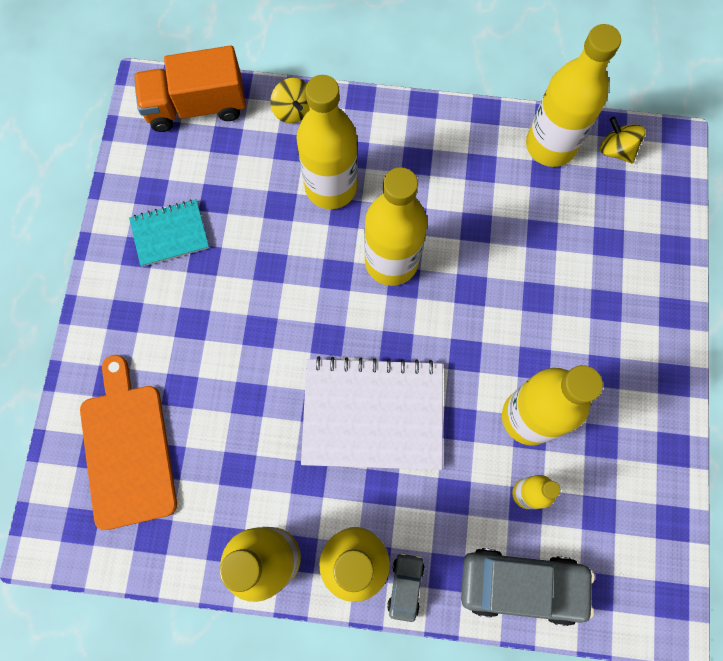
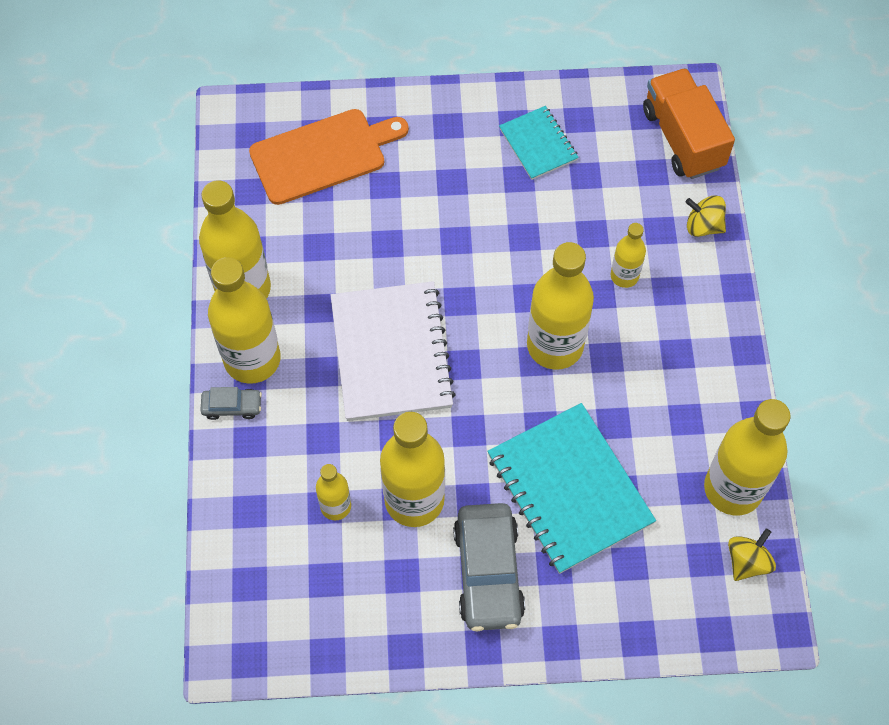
camera: 80 degrees right, 10 degrees down
yellow spinning top [270,78,310,123] -> yellow spinning top turned 60 degrees clockwise [686,195,726,237]
yellow bottle [297,75,358,209] -> yellow bottle [611,223,646,288], size x0.52
grey car [461,548,595,626] -> grey car moved to [453,503,525,631]
none -> turquoise notebook [488,403,656,574]

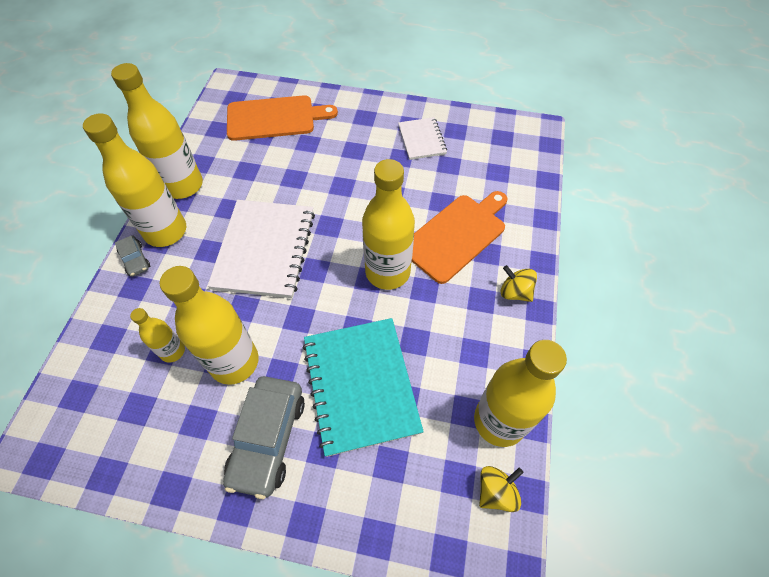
camera: 15 degrees right, 5 degrees down
grey car [200,387,262,420] -> grey car turned 45 degrees clockwise [115,235,150,277]
turquoise notebook [499,106,579,180] -> white notebook [398,117,447,160]
yellow bottle [611,223,646,288] -> orange cutting board [412,191,507,284]
orange truck [643,68,735,179] -> none
yellow spinning top [686,195,726,237] -> yellow spinning top moved to [501,265,537,302]

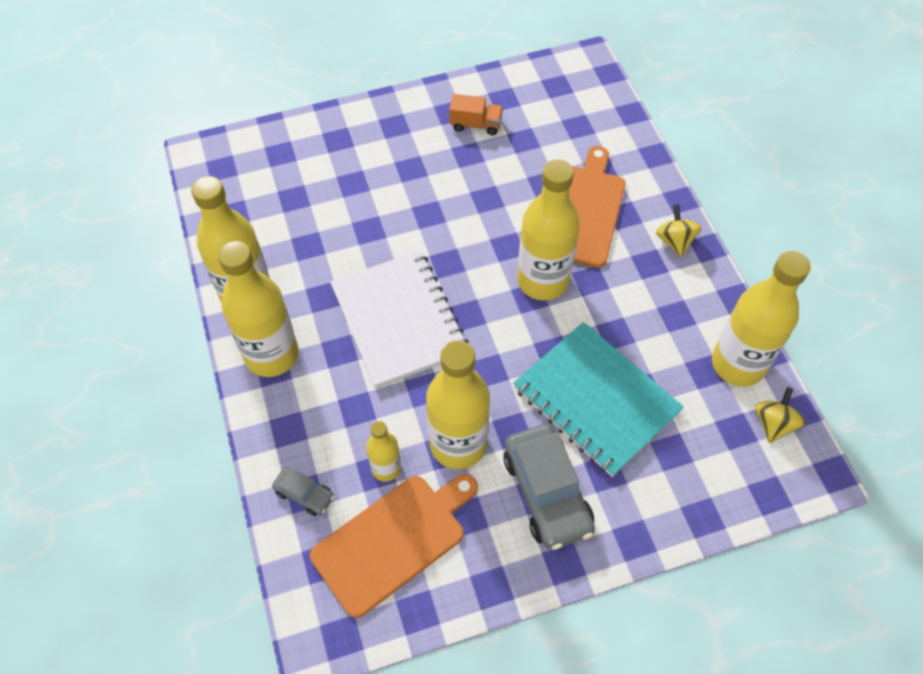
camera: 30 degrees left, 0 degrees up
grey car [115,235,150,277] -> grey car moved to [272,467,334,516]
orange cutting board [227,95,338,141] -> orange cutting board moved to [310,474,478,618]
white notebook [398,117,447,160] -> orange truck [449,94,503,135]
yellow spinning top [501,265,537,302] -> yellow spinning top turned 75 degrees clockwise [656,204,702,257]

